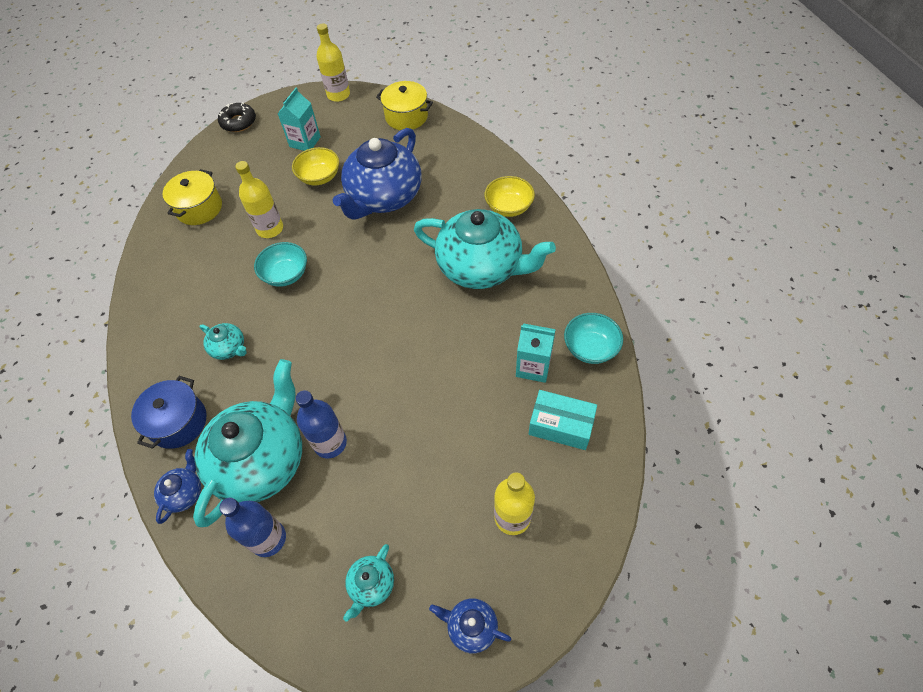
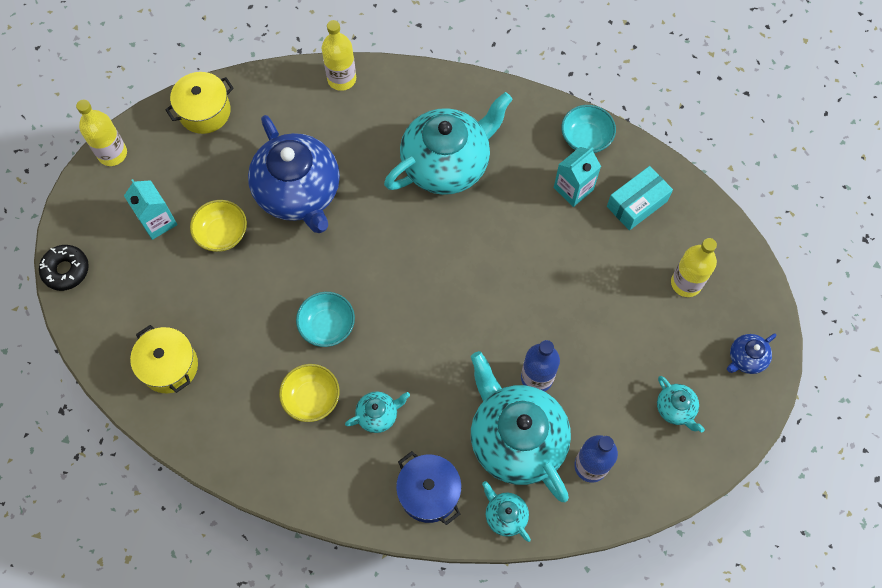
camera: 60 degrees left, 10 degrees up
blue teapot [154,449,201,524] -> turquoise teapot [482,481,531,542]
yellow bottle [235,161,283,238] -> yellow bottle moved to [322,20,356,91]
yellow bowl [484,176,535,217] -> yellow bowl moved to [279,364,340,422]

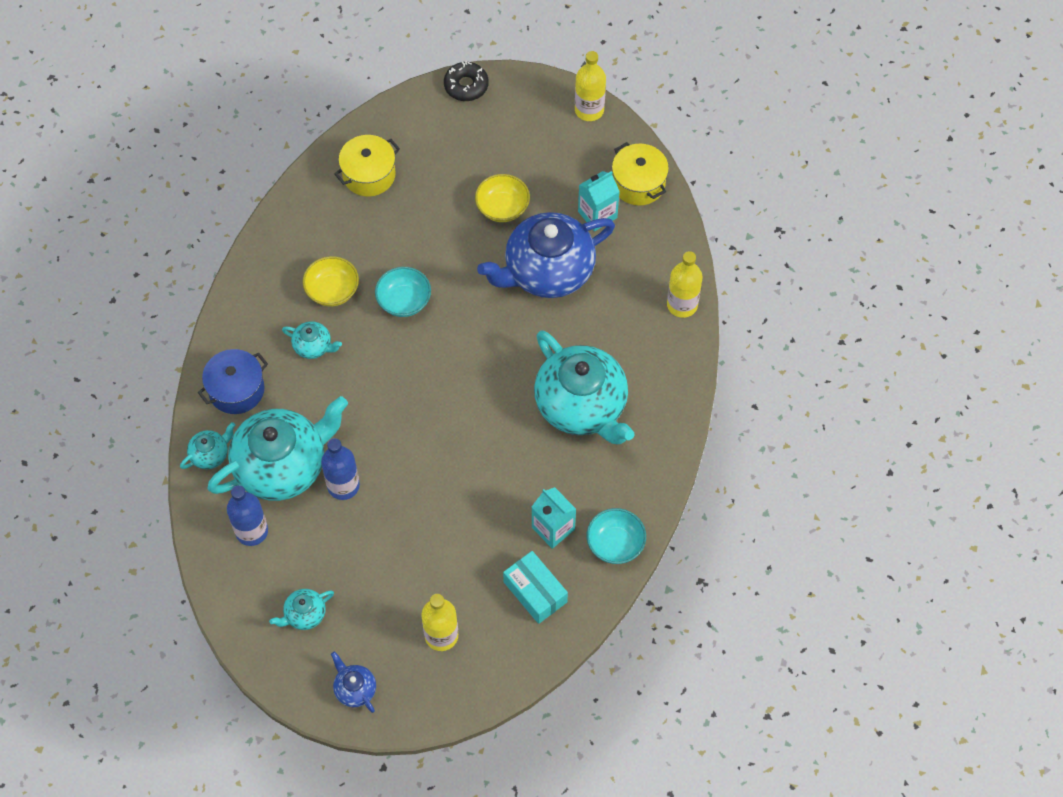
camera: 90 degrees right, 5 degrees down
turquoise carton [124,179,178,240] -> turquoise carton moved to [578,171,620,231]
turquoise teapot [345,392,410,433] -> turquoise teapot turned 45 degrees counterclockwise [282,321,342,359]

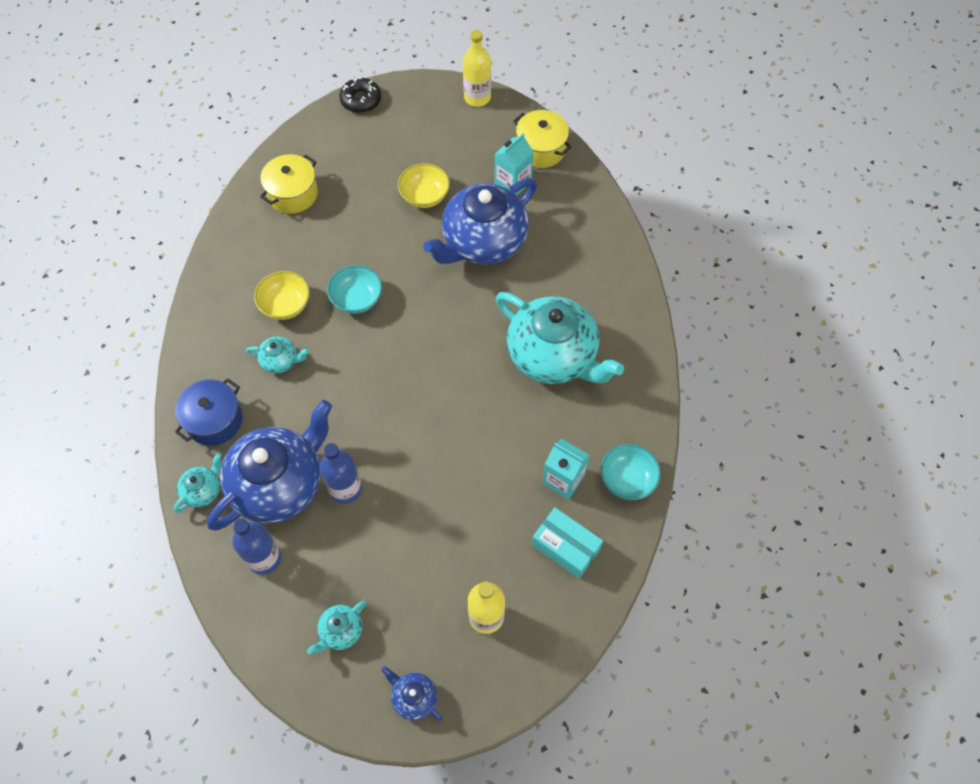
camera: 15 degrees left, 0 degrees up
turquoise teapot [207,396,348,501] -> blue teapot [207,400,332,531]
yellow bottle [667,251,702,318] -> none

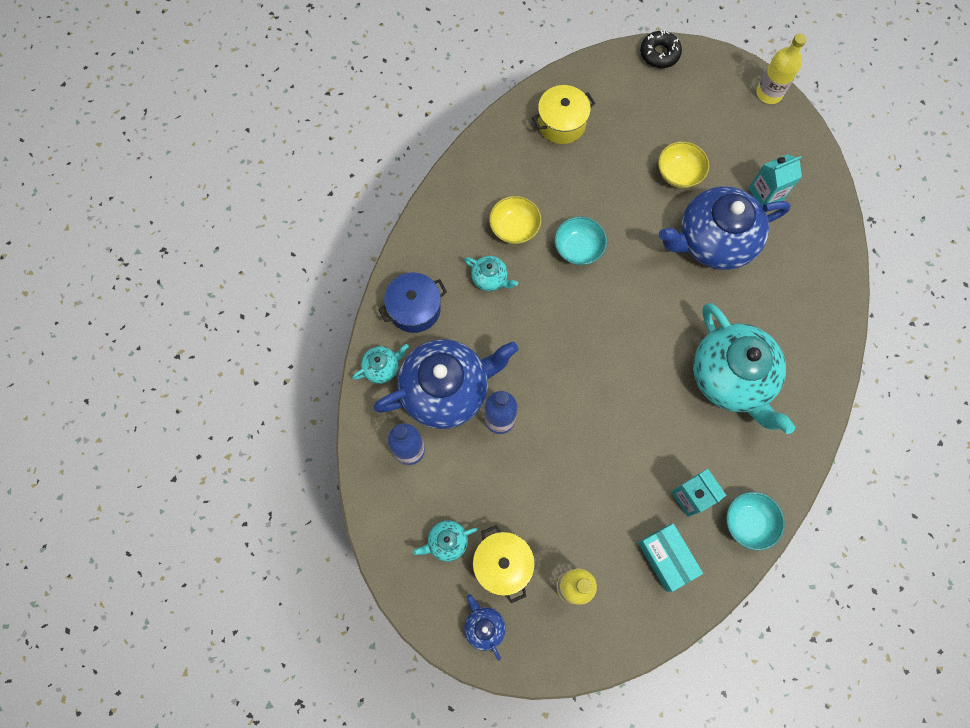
camera: 25 degrees right, 10 degrees up
yellow pot [513,110,572,168] -> yellow pot moved to [473,525,535,603]

